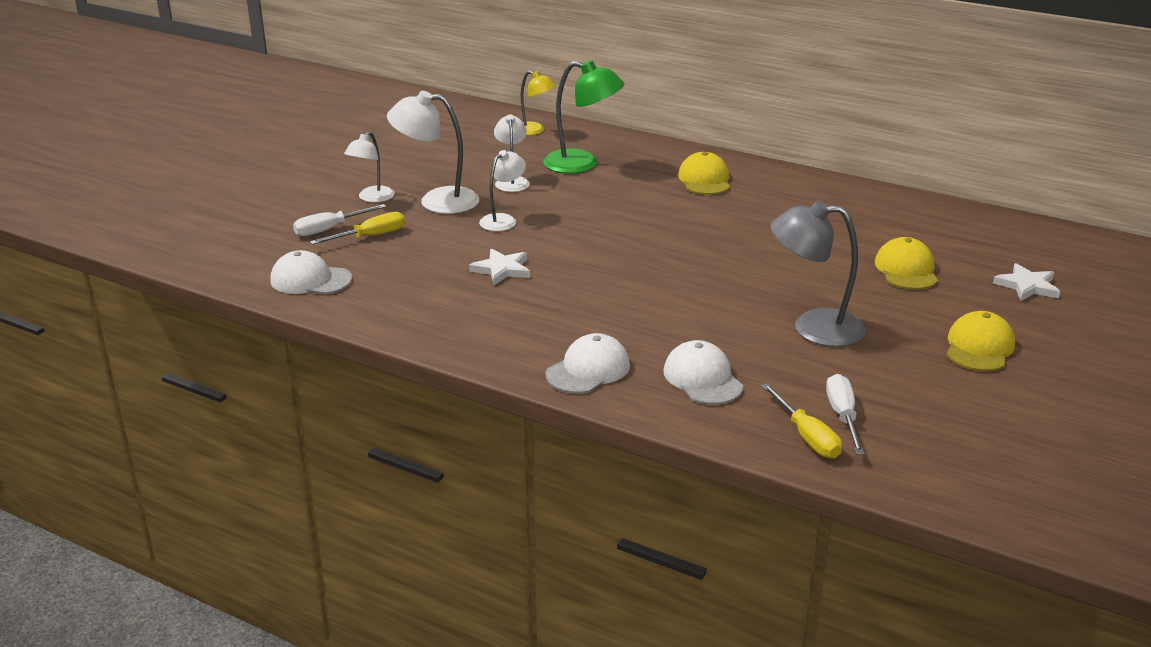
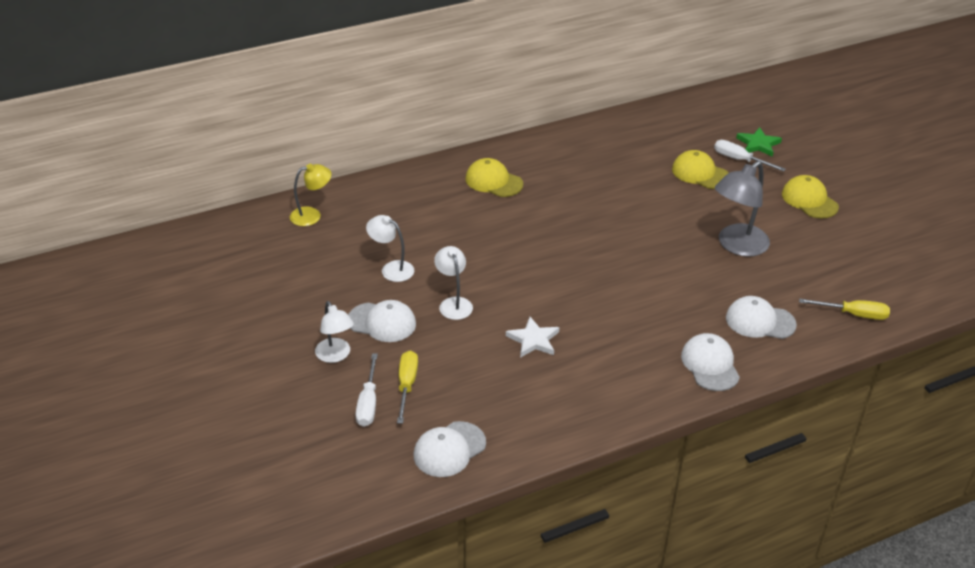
camera: 55 degrees left, 10 degrees up
white lamp [387,90,479,214] -> white cap [348,300,416,342]
green lamp [543,60,625,174] -> none
white screwdriver [826,374,865,455] -> white screwdriver moved to [714,140,786,171]
white star [993,263,1060,301] -> green star [736,127,782,157]

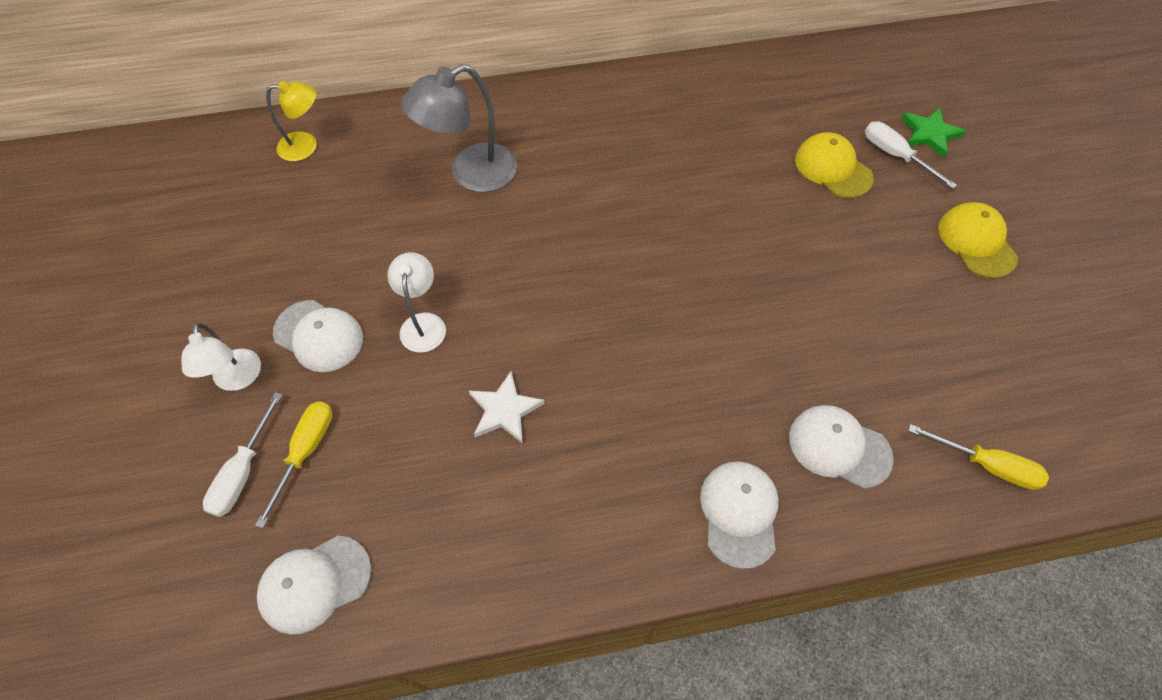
camera: 15 degrees right, 20 degrees up
white lamp [366,215,414,282] -> none
yellow cap [465,158,523,197] -> none
grey lamp [715,161,770,257] -> grey lamp moved to [401,64,517,192]

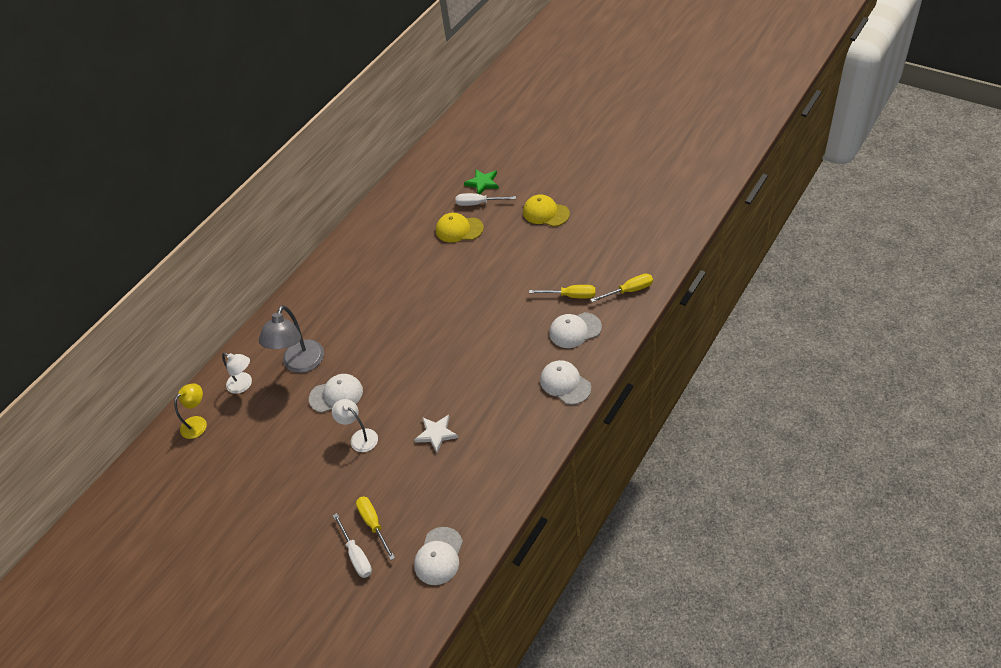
camera: 40 degrees left, 10 degrees down
white lamp [181,323,261,391] -> white lamp moved to [222,353,252,394]
white cap [273,300,363,372] -> white cap moved to [309,374,363,413]
none -> yellow screwdriver [529,285,595,298]

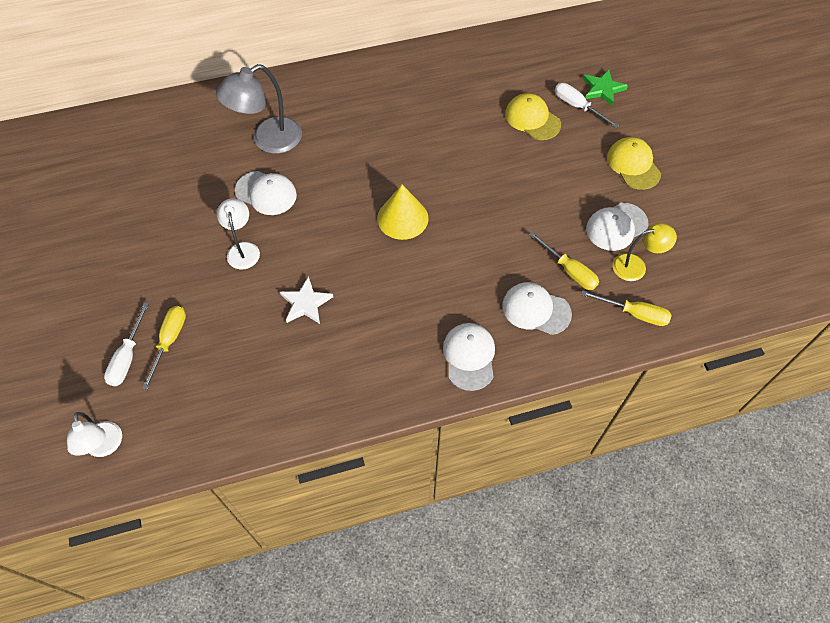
camera: 35 degrees right, 10 degrees up
yellow lamp [174,383,207,439] -> yellow lamp moved to [613,223,677,281]
white lamp [222,353,252,394] -> white lamp moved to [67,412,122,457]
white cap [414,527,463,585] -> white cap moved to [586,203,648,251]
none -> yellow cone [377,185,429,240]

